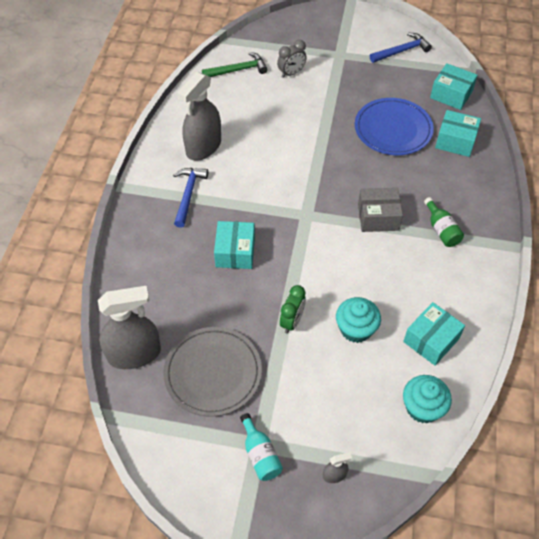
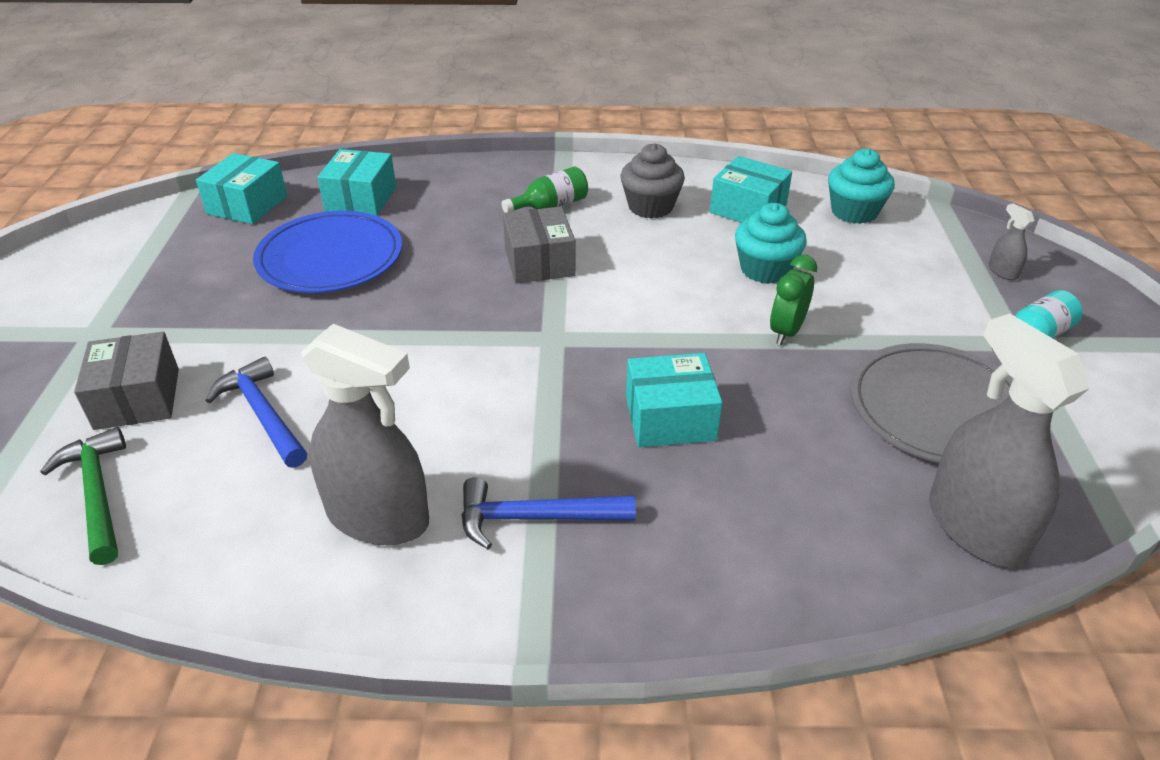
camera: 100 degrees left, 15 degrees down
grey clock [277,40,307,78] -> grey box [74,332,179,430]
green clock [280,285,306,333] -> green clock turned 75 degrees counterclockwise [770,255,817,345]
blue hammer [370,33,432,63] -> blue hammer moved to [205,357,307,468]
none -> grey cupcake [620,143,685,219]

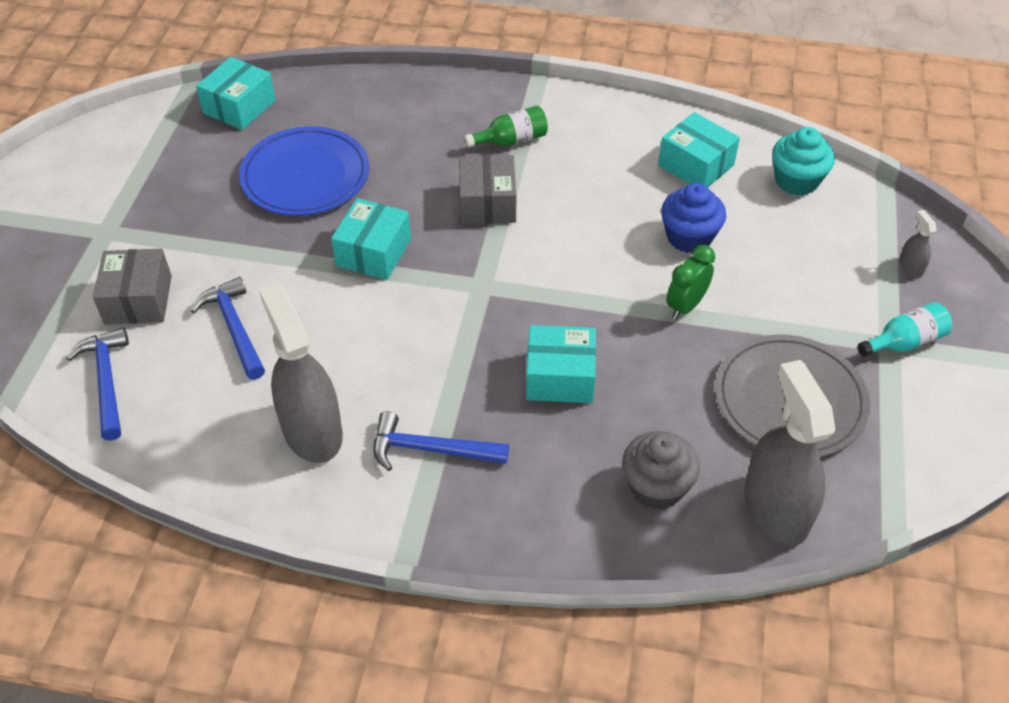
camera: 10 degrees right, 10 degrees up
green hammer [41,427,126,565] -> blue hammer [66,328,129,441]
grey spray bottle [301,324,429,545] -> grey spray bottle turned 150 degrees counterclockwise [259,284,343,463]
turquoise box [317,149,396,216] -> turquoise box moved to [331,198,411,280]
grey cupcake [620,143,685,219] -> grey cupcake moved to [622,431,700,510]
turquoise cupcake [735,203,807,284] -> blue cupcake [661,183,726,253]

